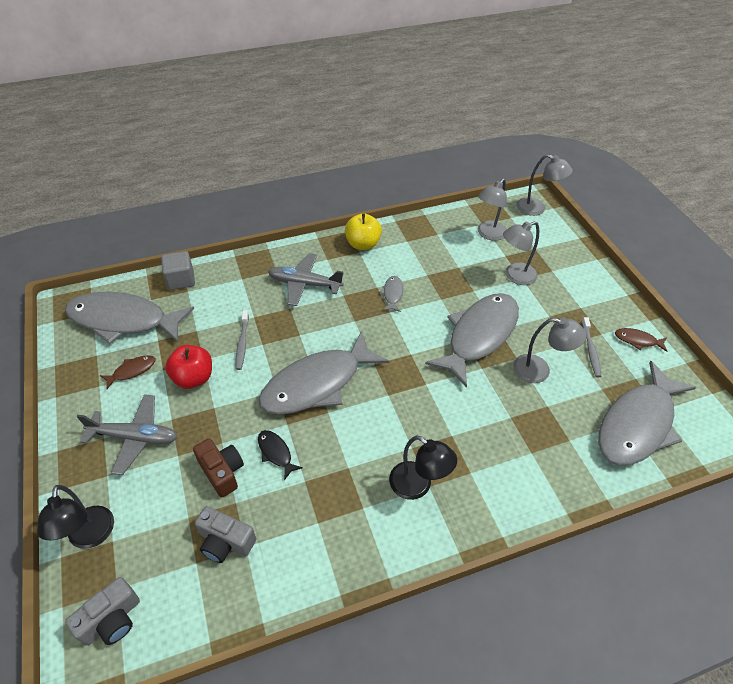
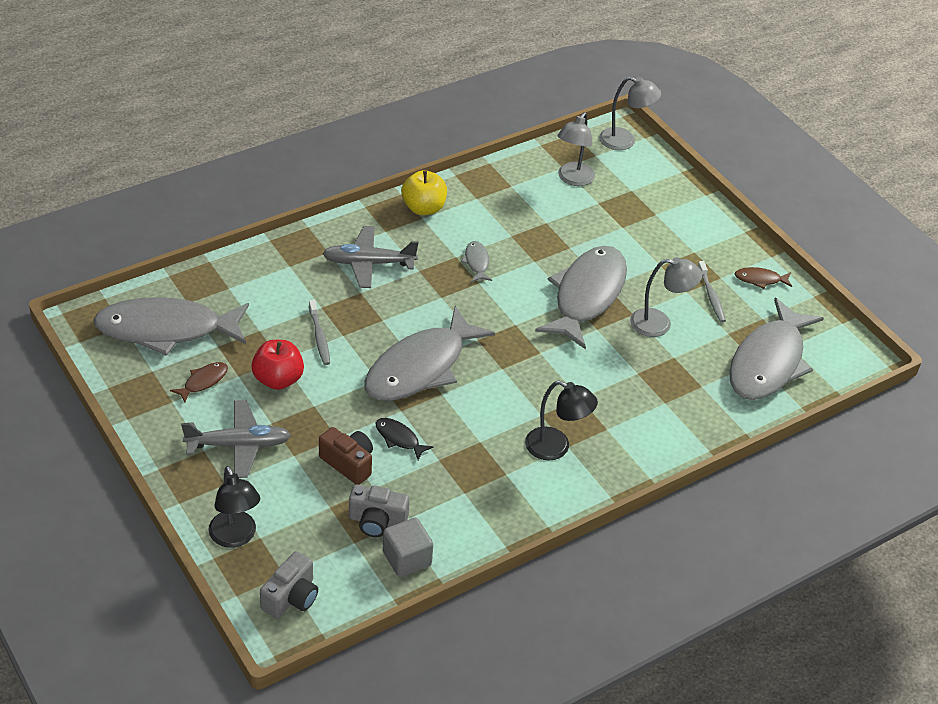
camera: 15 degrees left, 5 degrees down
grey cube [161,251,195,290] -> grey cube moved to [383,518,433,577]
grey lamp [503,221,539,285] -> none

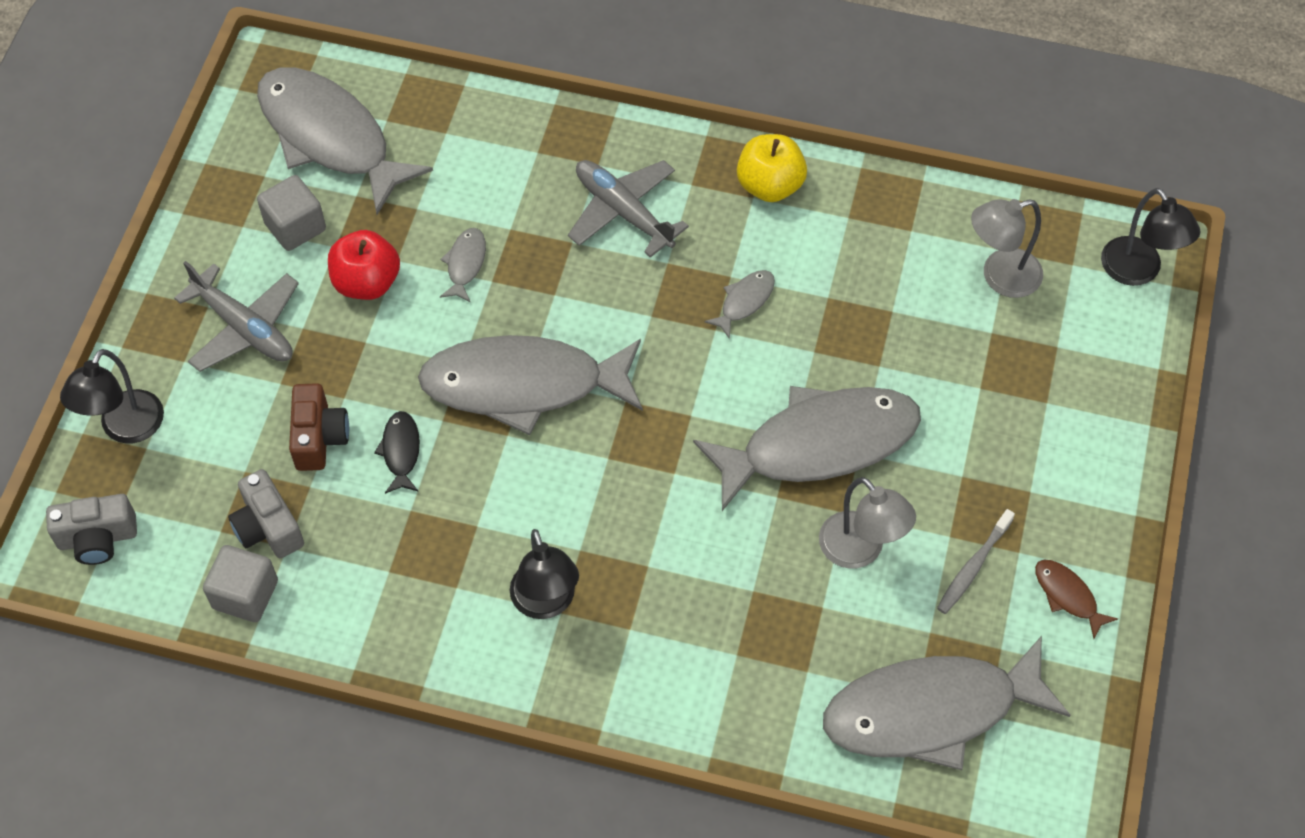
camera: 50 degrees right, 15 degrees up
brown fish [170,362,228,403] -> grey cube [257,175,326,251]
grey toothbrush [309,300,330,365] -> grey fish [440,228,486,303]
grey lamp [599,77,661,150] -> black lamp [1101,188,1200,286]

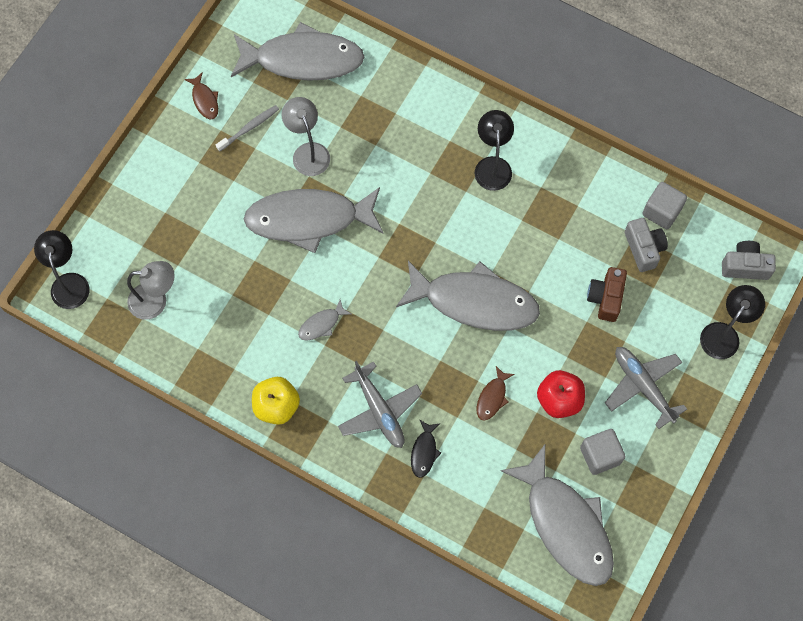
camera: 165 degrees left, 10 degrees up
black fish [374,411,420,494] -> black fish moved to [411,419,441,478]
grey fish [440,228,486,303] -> brown fish [477,366,515,421]

